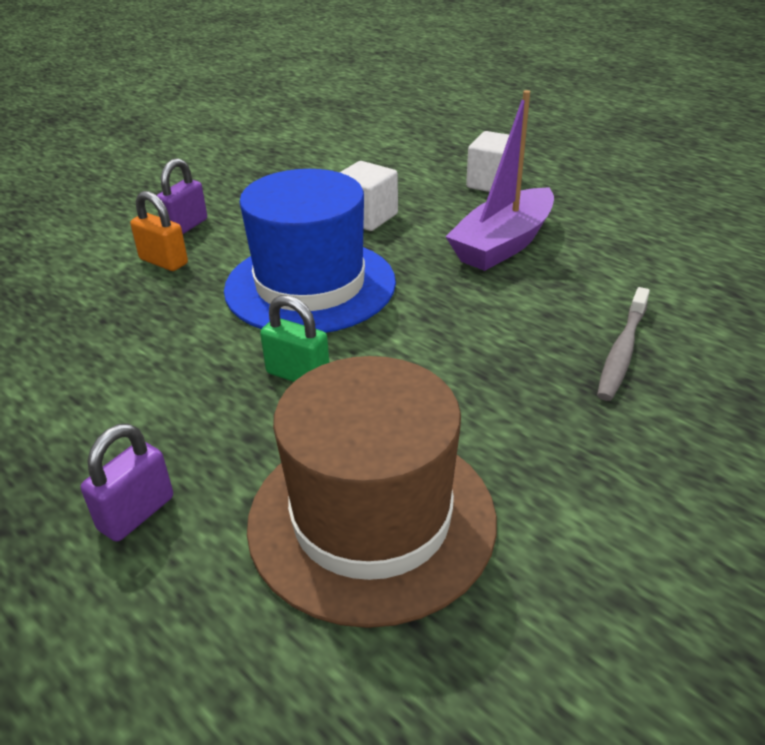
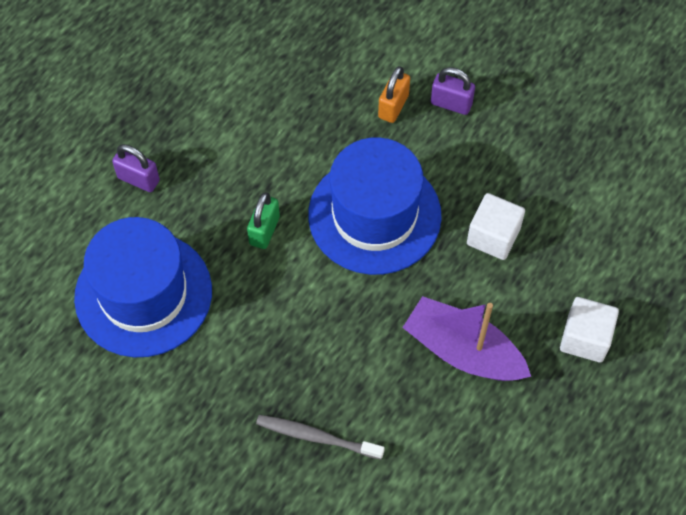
camera: 80 degrees right, 25 degrees up
brown hat [247,356,497,628] -> blue hat [74,217,212,357]

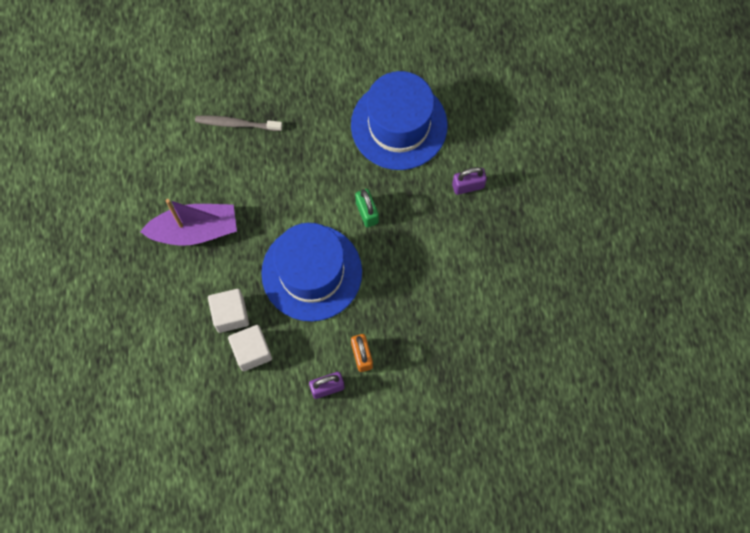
camera: 140 degrees right, 10 degrees up
grey toothbrush [256,415,385,460] -> grey toothbrush turned 150 degrees counterclockwise [195,116,282,131]
white cube [560,297,619,362] -> white cube moved to [228,325,272,371]

